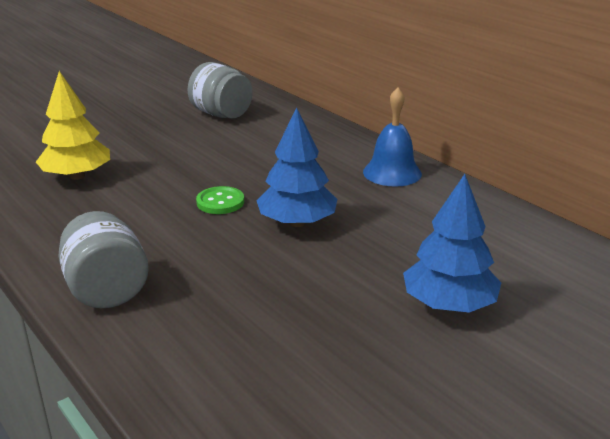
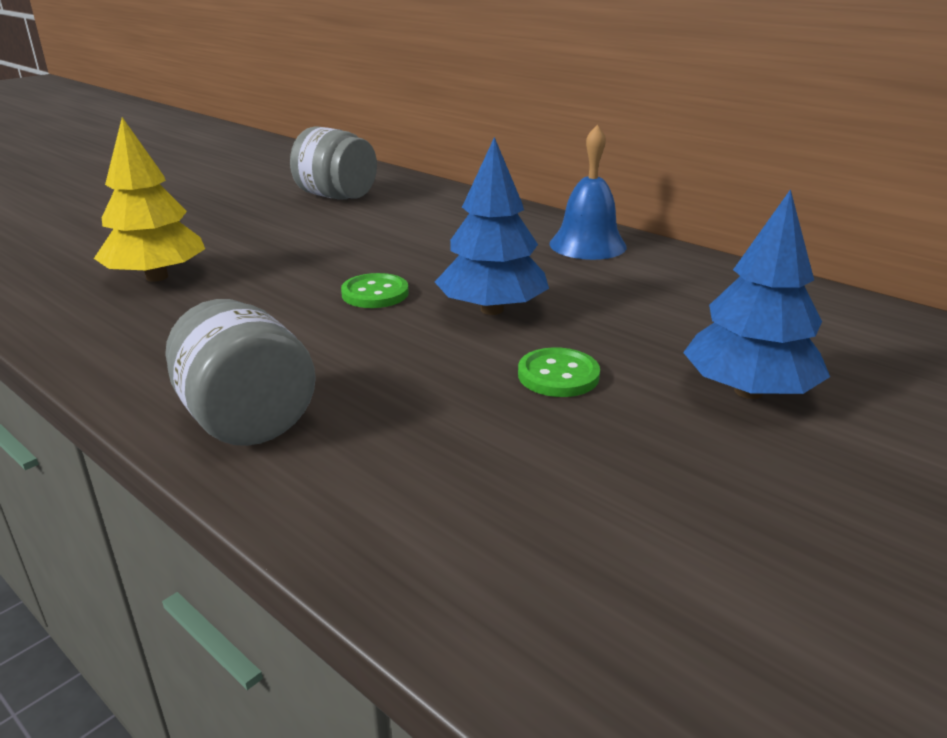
camera: 10 degrees left, 0 degrees up
none -> green button [518,347,600,397]

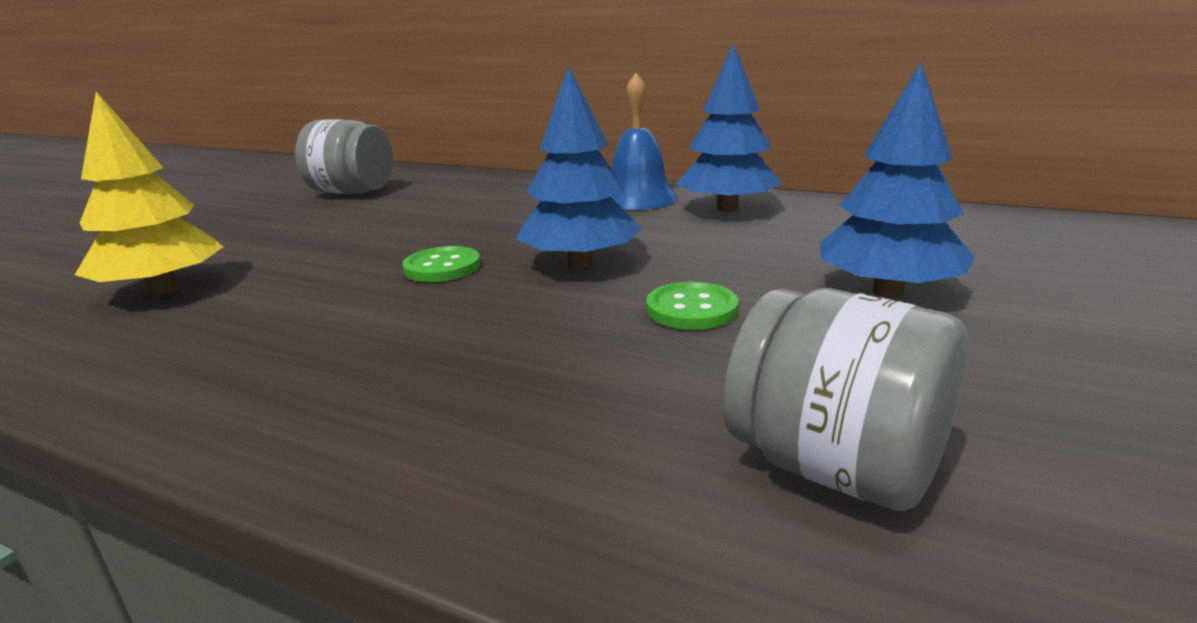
camera: 15 degrees left, 5 degrees down
grey jar [165,299,316,446] -> grey jar moved to [723,288,968,511]
none -> blue tree [676,44,782,212]

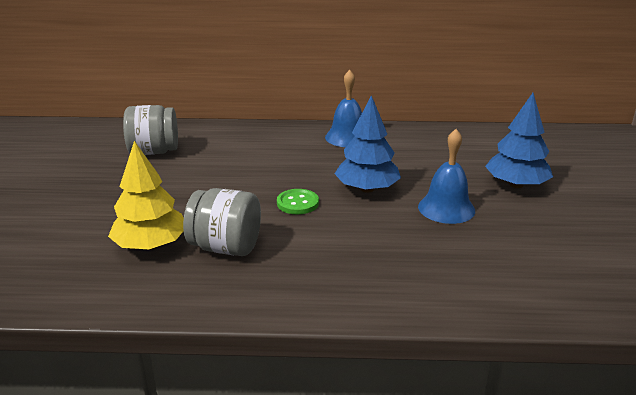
camera: 25 degrees left, 5 degrees up
green button [646,282,738,330] -> blue bell [418,129,475,224]
blue tree [676,44,782,212] -> none
grey jar [723,288,968,511] -> grey jar moved to [183,188,261,256]

